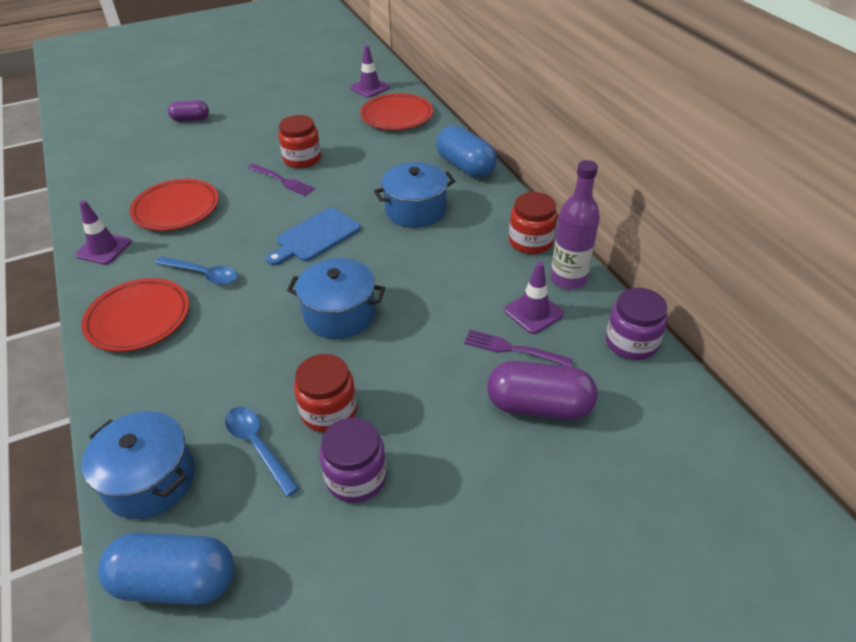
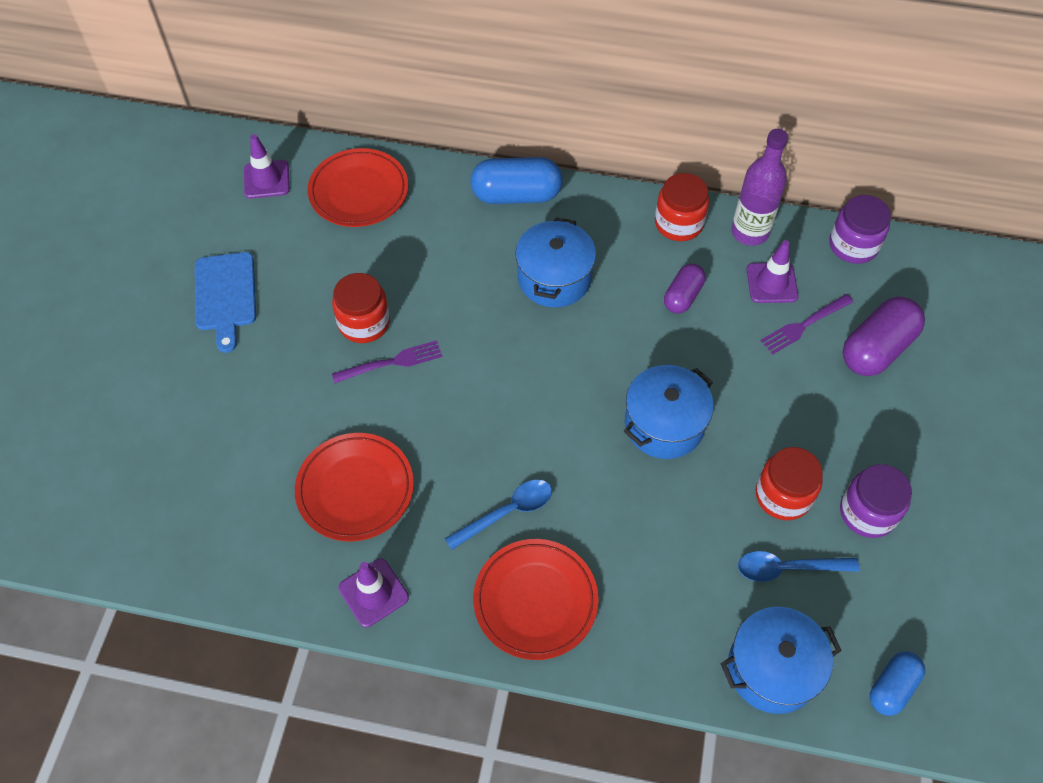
camera: 55 degrees left, 15 degrees up
blue capsule [98,533,234,605] -> blue capsule [870,651,925,716], size x0.60
purple capsule [168,100,209,122] -> purple capsule moved to [664,264,706,314]
blue cutting board [266,208,361,266] -> blue cutting board moved to [195,252,256,353]

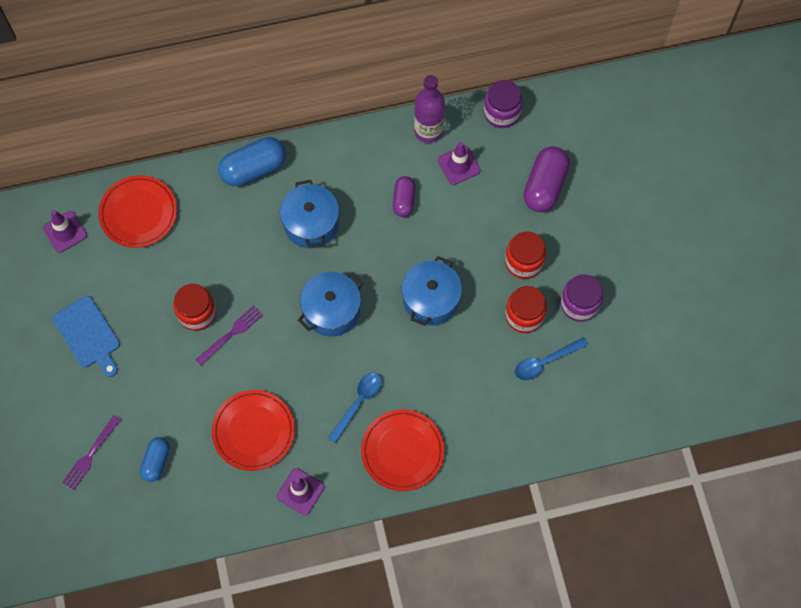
camera: 25 degrees left, 10 degrees up
red jar [655,173,709,241] -> red jar moved to [505,231,546,279]
blue pot [721,607,842,714] -> blue pot moved to [298,271,363,337]
purple fork [761,294,854,354] -> purple fork moved to [62,415,121,490]
blue capsule [870,651,925,716] -> blue capsule moved to [140,437,170,482]

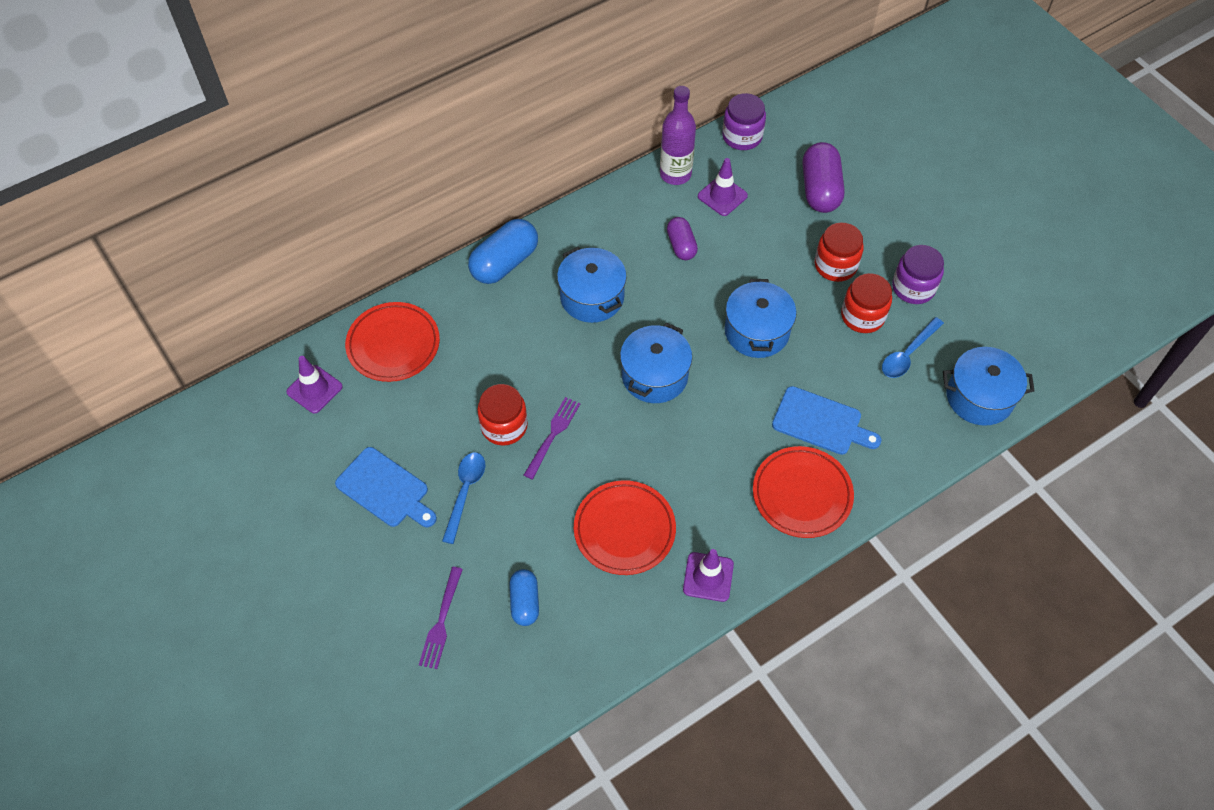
camera: 20 degrees left, 10 degrees down
blue spoon [328,373,382,443] -> blue spoon moved to [442,452,485,544]
none -> blue cutting board [772,386,882,455]
none -> blue pot [943,347,1035,426]

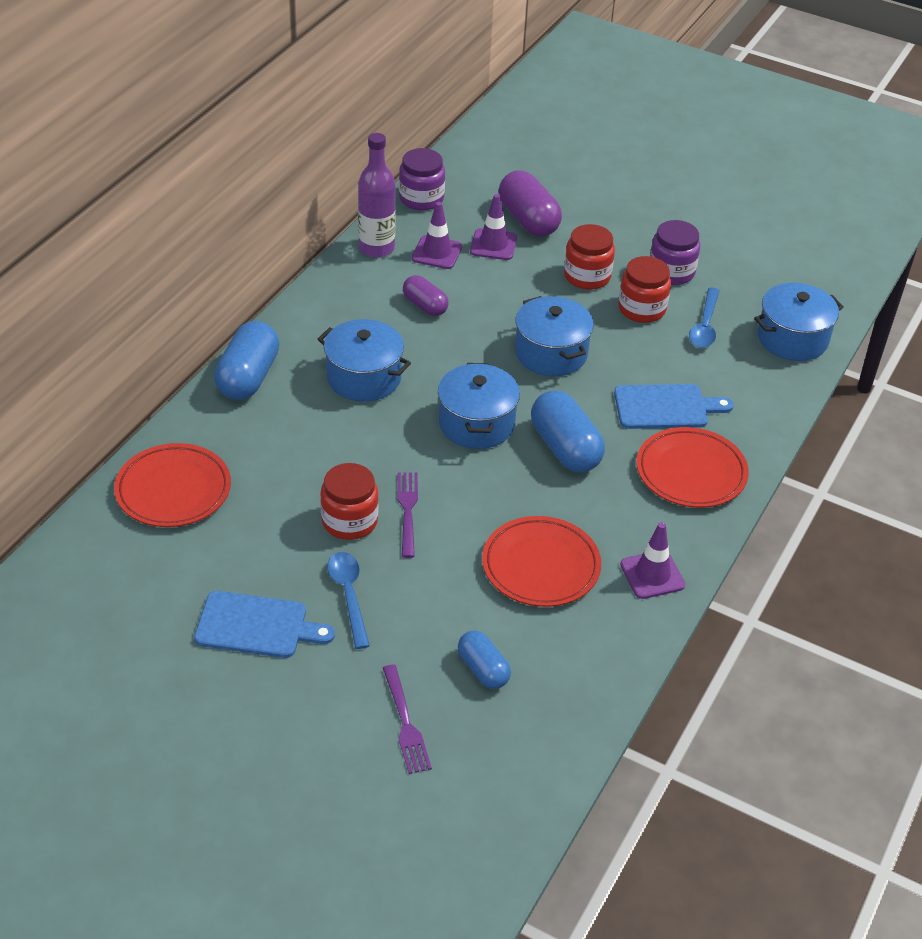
camera: 30 degrees left, 15 degrees down
purple traffic cone [286,356,343,413] -> purple traffic cone moved to [470,194,517,260]
none -> blue capsule [531,390,605,472]

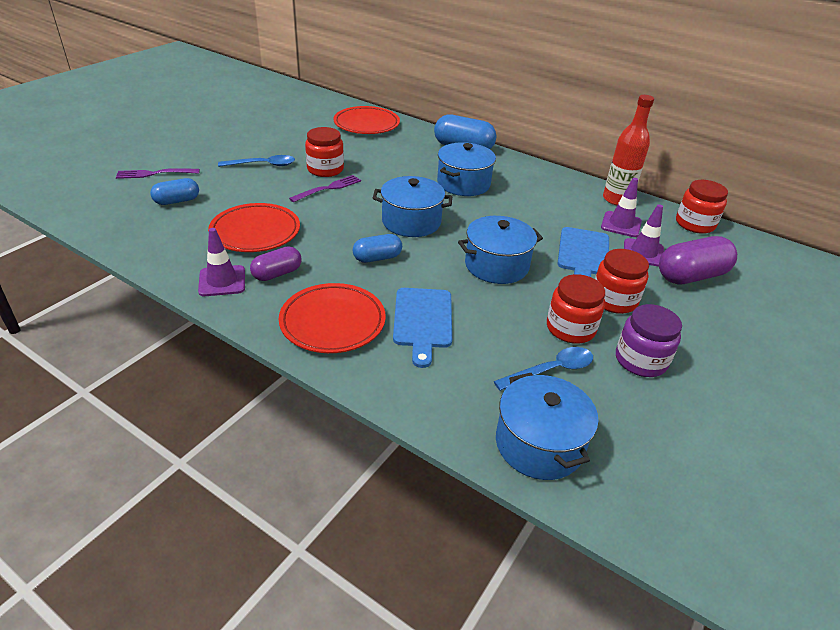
camera: 95 degrees right, 5 degrees down
blue cutting board [194,591,335,658] -> blue cutting board moved to [557,227,609,277]
purple bottle [358,133,396,258] -> red bottle [603,95,654,205]
purple fork [398,472,418,558] -> purple fork turned 45 degrees counterclockwise [289,175,361,202]
purple jar [399,148,445,210] -> red jar [676,180,728,234]
purple capsule [403,275,449,316] -> purple capsule moved to [250,246,302,281]
blue capsule [531,390,605,472] -> blue capsule [353,234,402,263], size x0.60
blue spoon [689,287,720,348] -> blue spoon turned 135 degrees clockwise [494,347,593,391]

